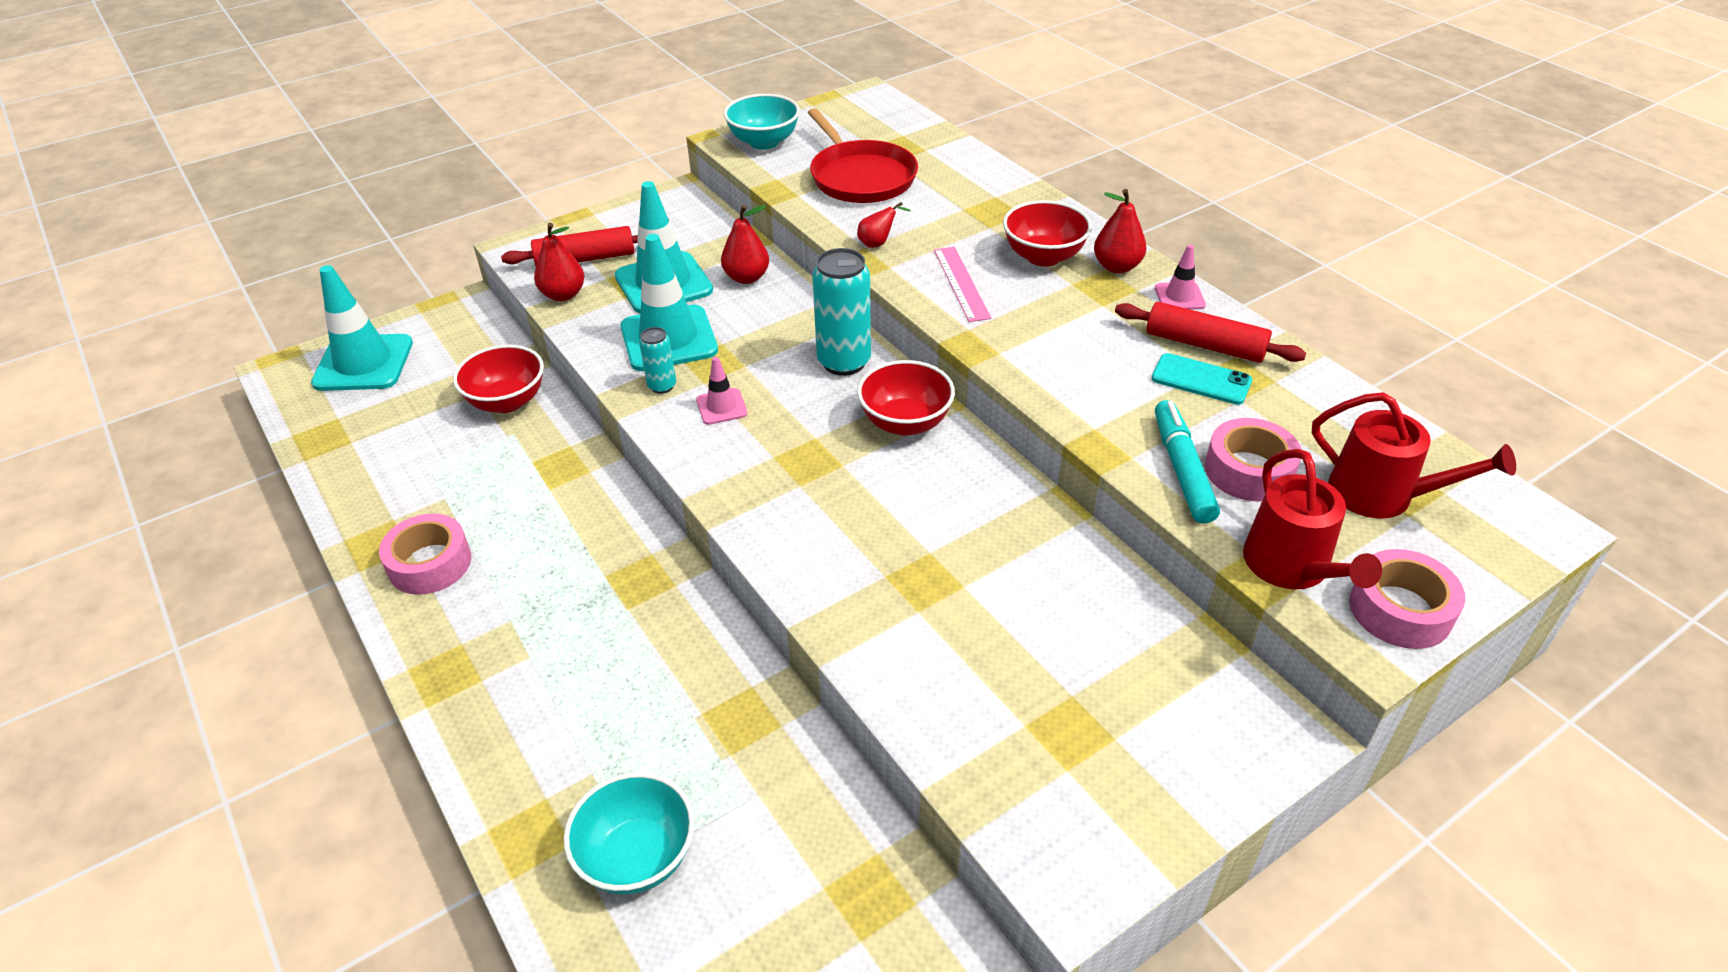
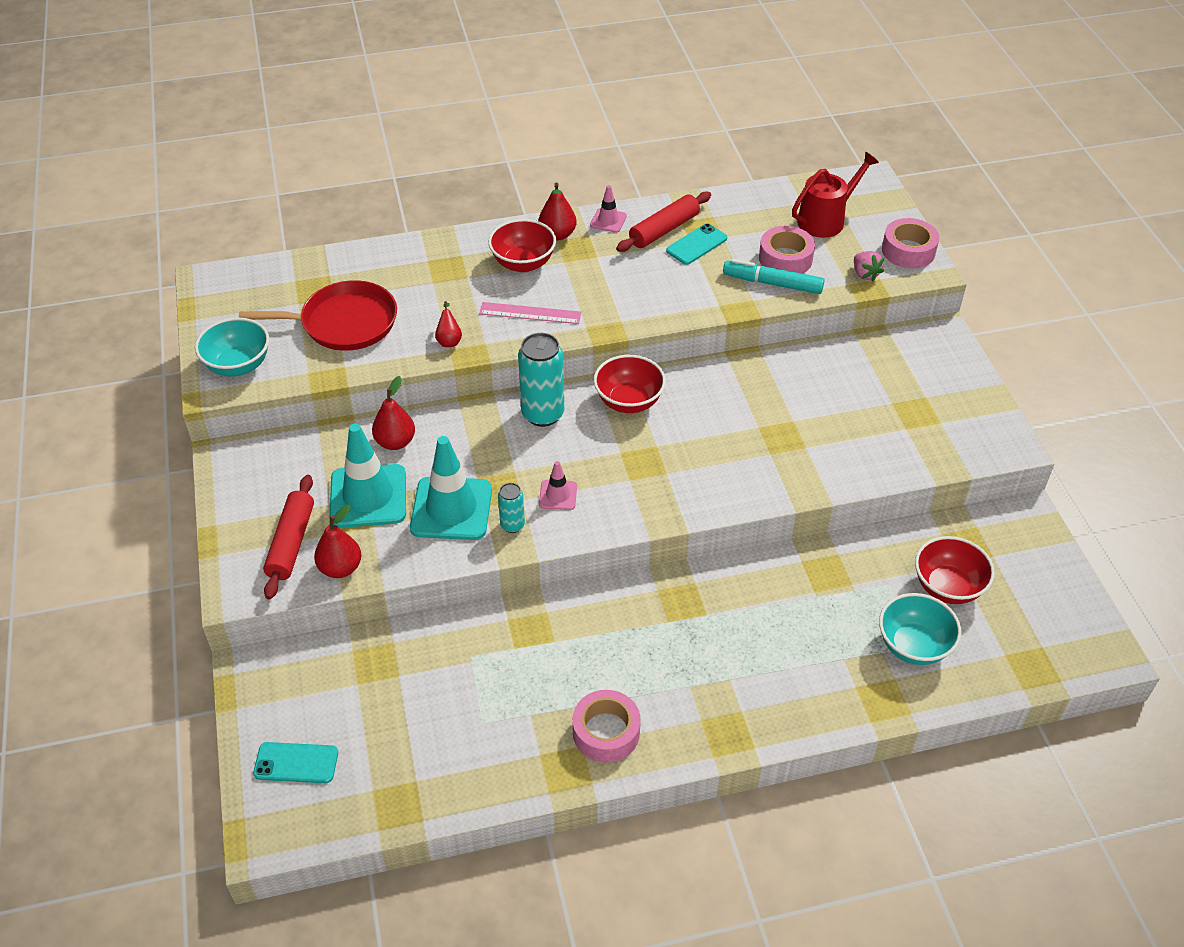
camera: 70 degrees left, 5 degrees up
turquoise traffic cone [311,265,413,391] -> turquoise phone [253,742,338,783]
red bowl [453,344,544,413] -> red bowl moved to [915,536,995,604]
red watering can [1243,449,1382,589] -> pink strawberry [854,251,884,282]

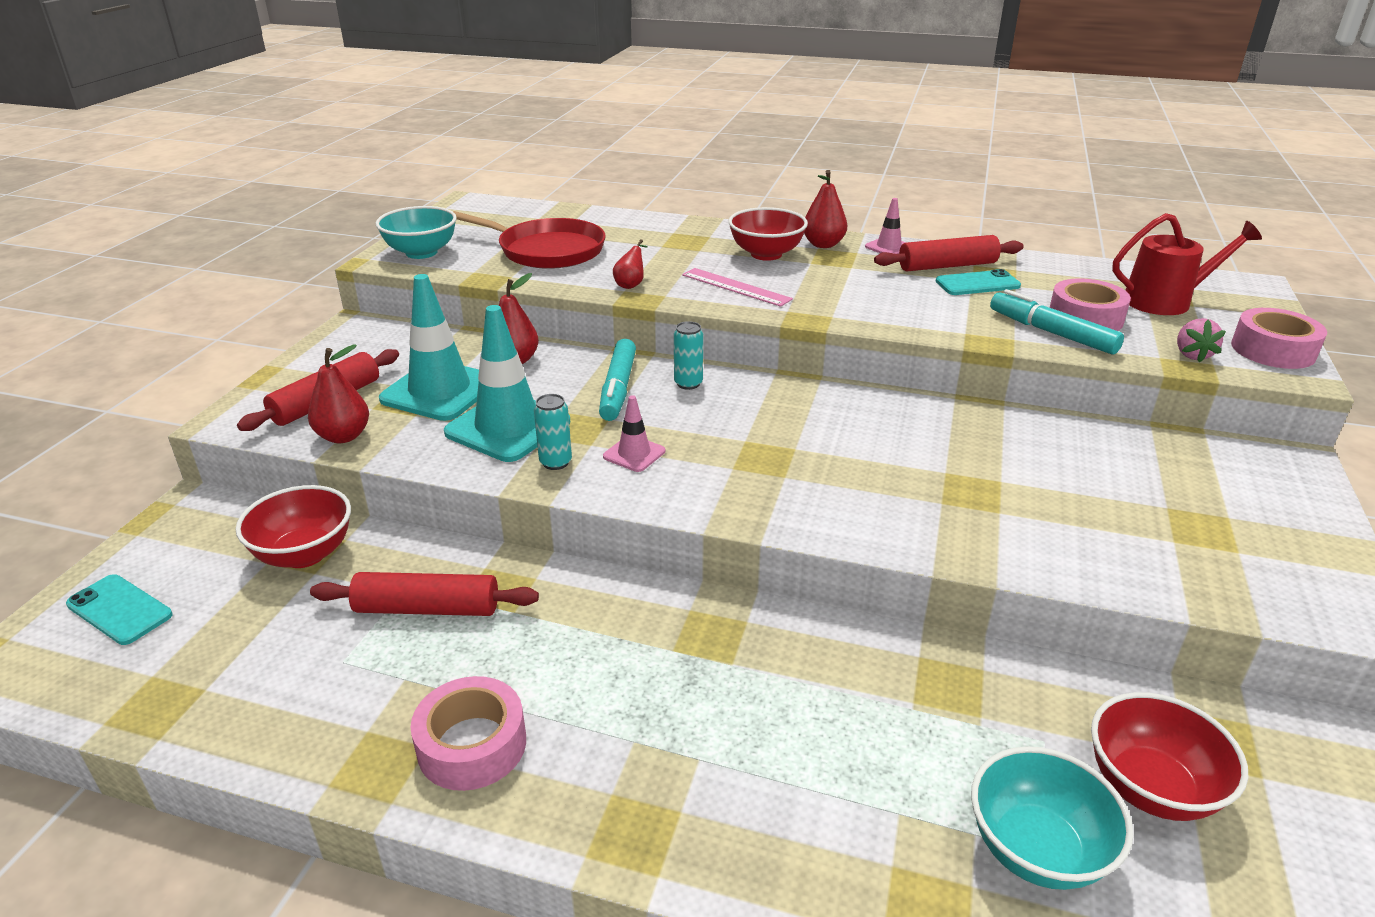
camera: 30 degrees right, 15 degrees down
turquoise can [518,333,564,427] -> turquoise can [674,321,703,390], size x0.53
red bowl [594,355,666,413] -> red bowl moved to [236,485,351,568]
none -> red rolling pin [310,572,539,616]
none -> turquoise marker [599,339,636,421]

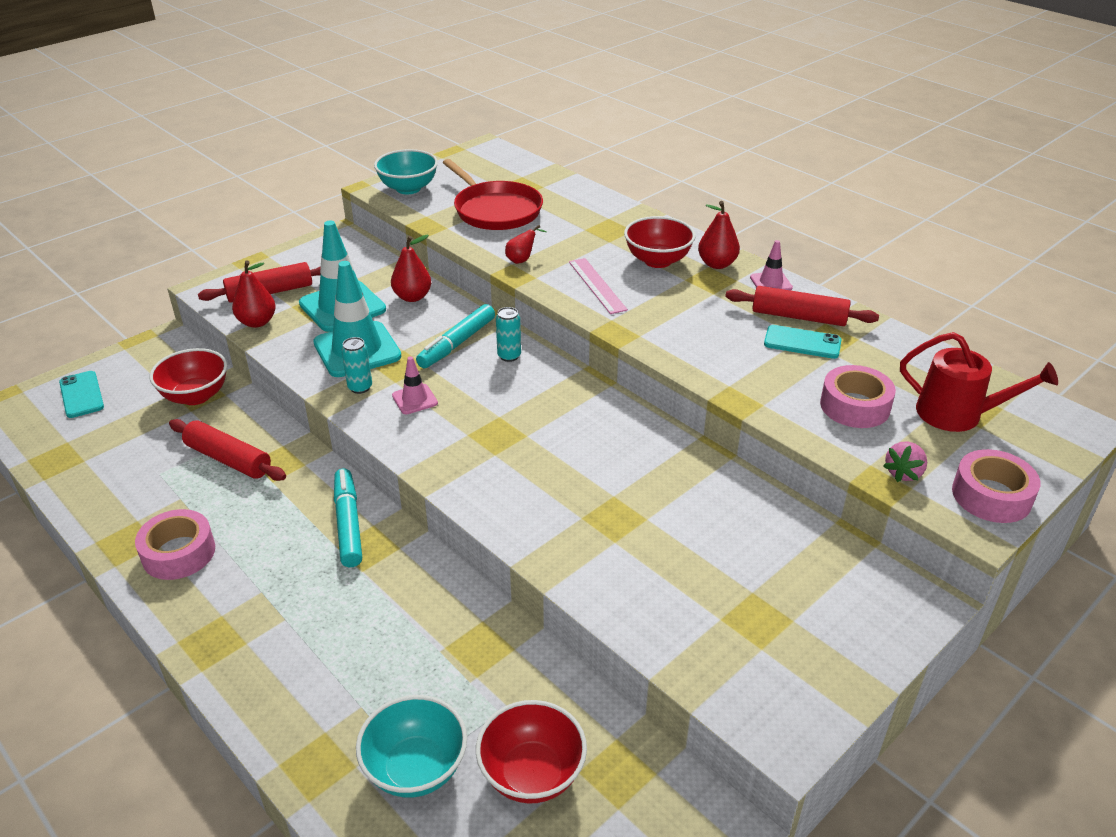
camera: 30 degrees right, 5 degrees up
turquoise marker [990,289,1124,354] -> turquoise marker moved to [334,469,362,567]

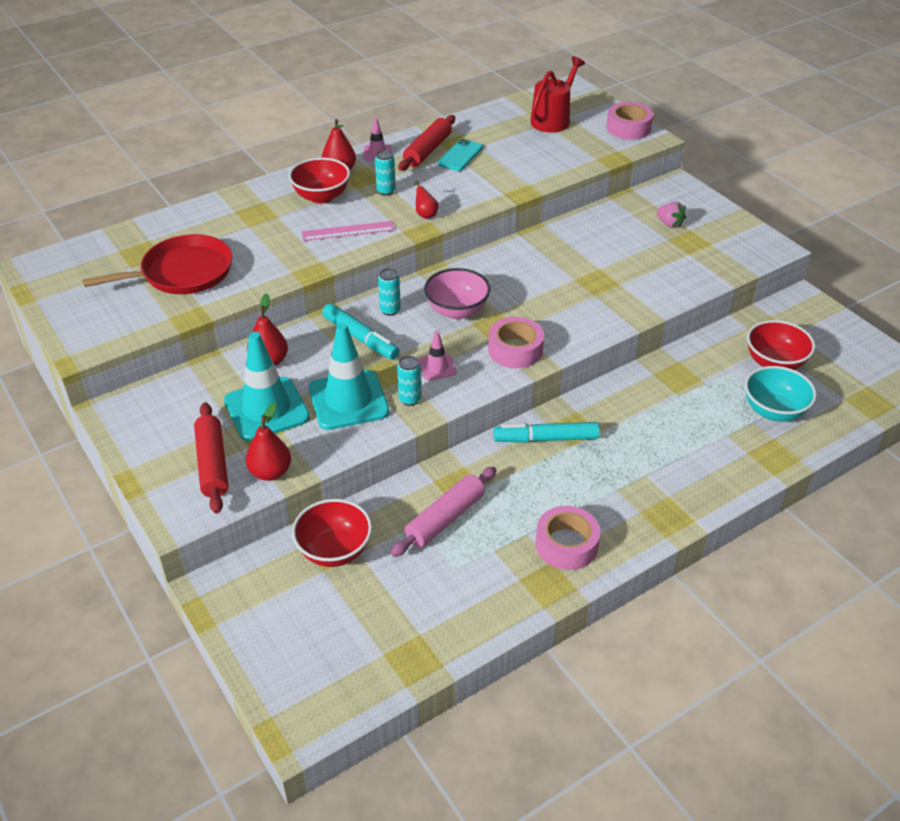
camera: 80 degrees left, 5 degrees up
turquoise phone [59,371,104,418] -> none
red rolling pin [169,419,286,481] -> pink rolling pin [391,467,497,557]
turquoise bowl [374,149,438,194] -> none
red pear [505,225,547,264] -> red pear moved to [413,180,438,219]
pink tape [820,365,896,428] -> pink tape moved to [488,317,544,368]
pink strawberry [883,441,927,482] -> pink strawberry moved to [657,202,686,228]
none -> turquoise can [375,150,396,195]
none -> pink bowl [424,268,491,319]

